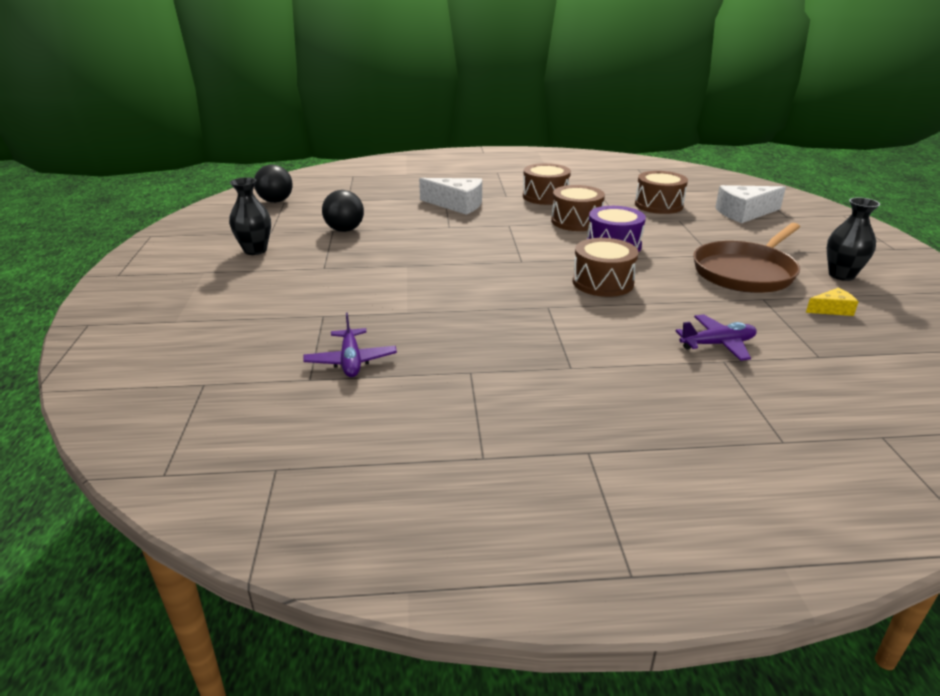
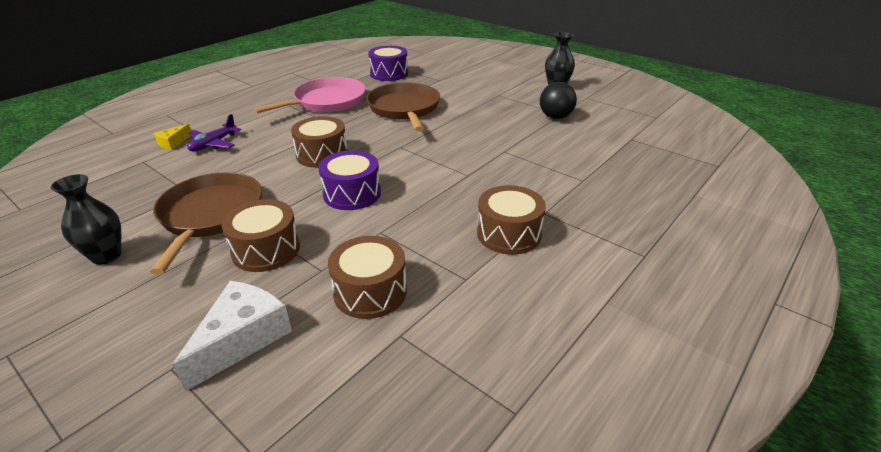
camera: 135 degrees right, 5 degrees up
black ball [254,164,292,203] -> none
purple plane [303,312,397,377] -> purple drum [368,46,408,81]
white cheese [419,178,482,215] -> none
brown drum [551,185,605,231] -> brown drum moved to [221,199,300,272]
yellow cheese [806,288,858,316] -> yellow cheese moved to [154,124,191,150]
none -> pink pan [253,77,366,114]
none -> brown pan [366,82,440,131]

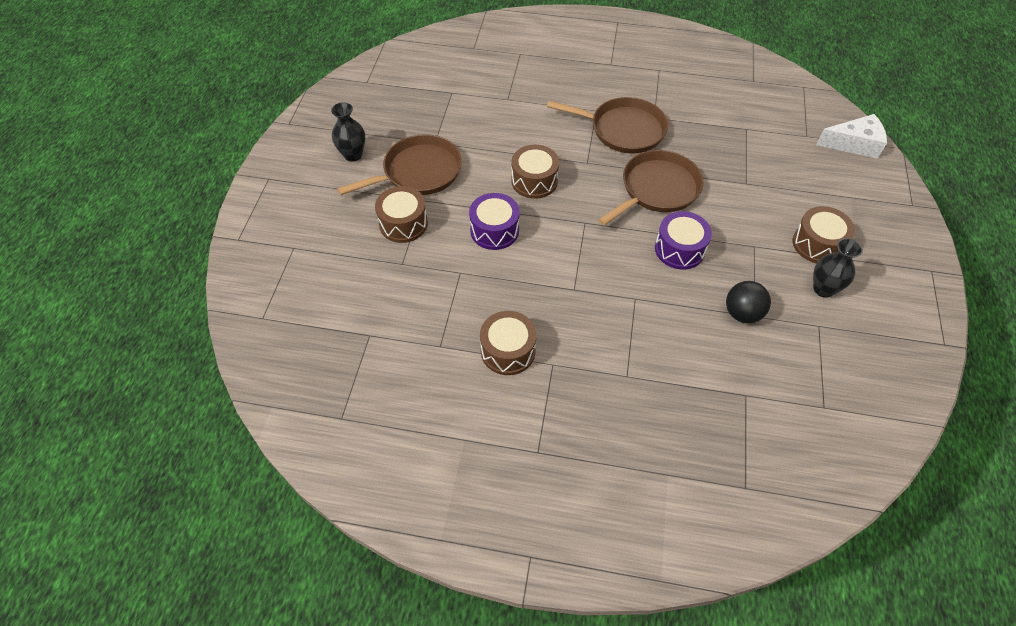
camera: 60 degrees right, 20 degrees up
yellow cheese [154,124,191,150] -> none
white cheese [172,281,292,392] -> white cheese moved to [816,114,887,159]
purple plane [187,114,241,152] -> none
pink pan [253,77,366,114] -> brown pan [547,97,668,153]
brown drum [328,236,407,319] -> brown drum moved to [793,206,855,263]
purple drum [368,46,408,81] -> purple drum moved to [655,211,712,269]

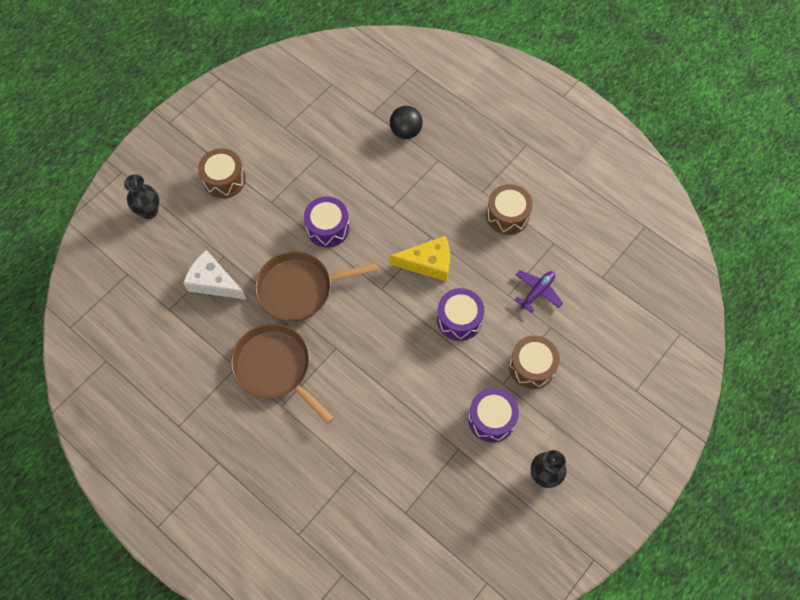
camera: 150 degrees left, 10 degrees up
brown pan [337,134,462,195] -> purple drum [468,388,519,442]
brown drum [511,145,559,199] -> none
black ball [726,281,771,323] -> black ball moved to [390,106,423,139]
black vase [813,238,863,298] -> black vase moved to [124,174,159,219]
white cheese [816,114,887,159] -> white cheese moved to [183,250,246,299]
none -> yellow cheese [390,236,450,282]
none -> purple plane [514,270,563,313]

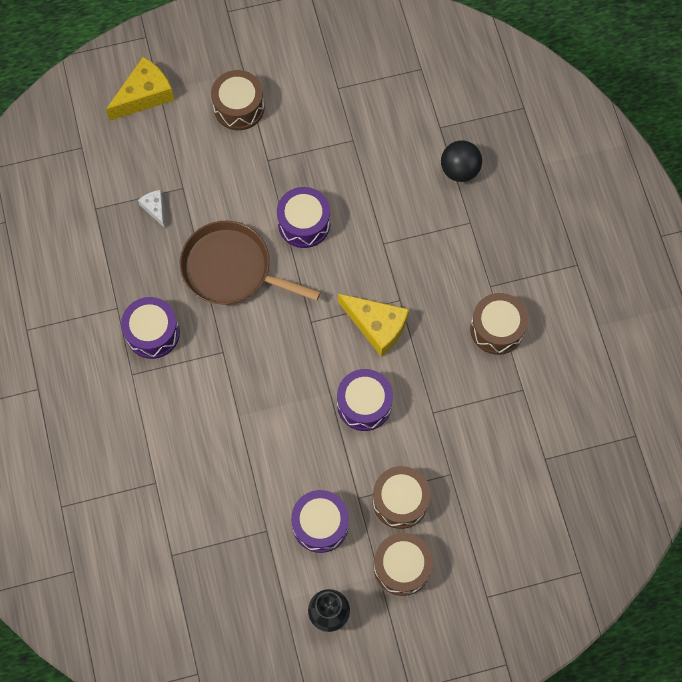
camera: 35 degrees right, 5 degrees up
black vase [124,174,159,219] -> yellow cheese [106,57,175,121]
white cheese [183,250,246,299] -> white cheese [138,190,165,228], size x0.52
brown pan [231,324,334,424] -> purple drum [121,297,180,359]
purple plane [514,270,563,313] -> none
none -> brown drum [374,533,433,596]

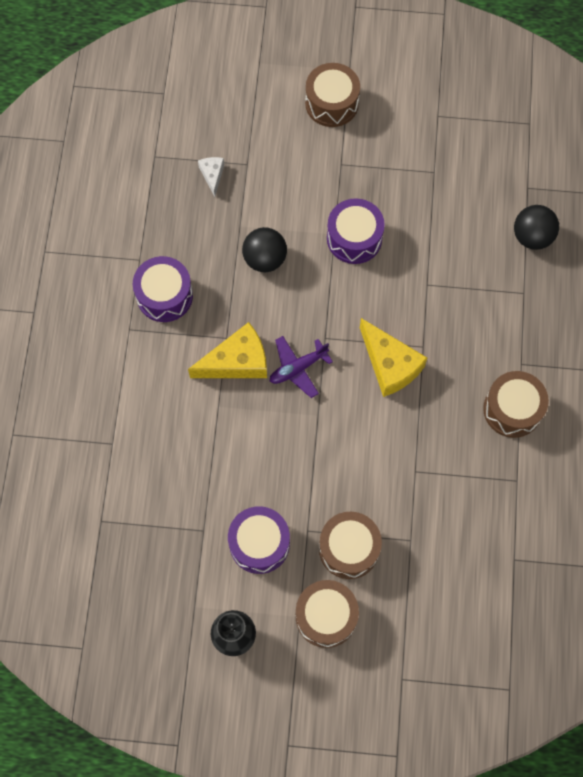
camera: 20 degrees right, 0 degrees up
yellow cheese [106,57,175,121] -> yellow cheese moved to [188,322,267,378]
brown pan [180,221,321,305] -> black ball [242,227,287,272]
purple drum [337,369,393,431] -> none
none -> purple plane [270,336,333,398]

